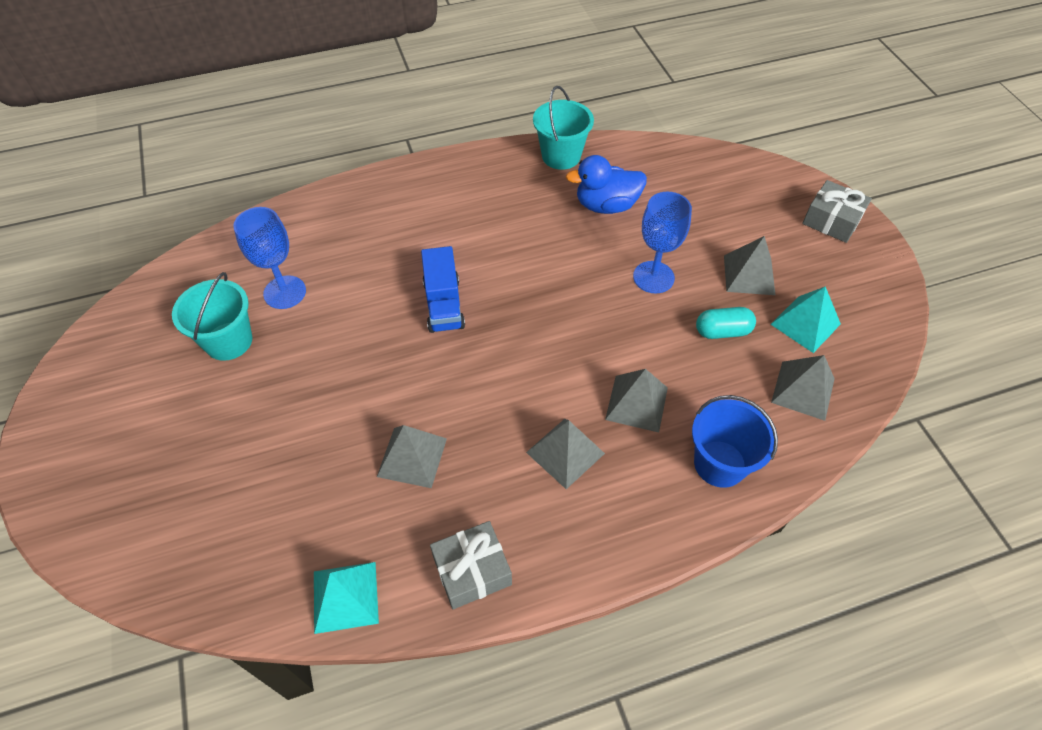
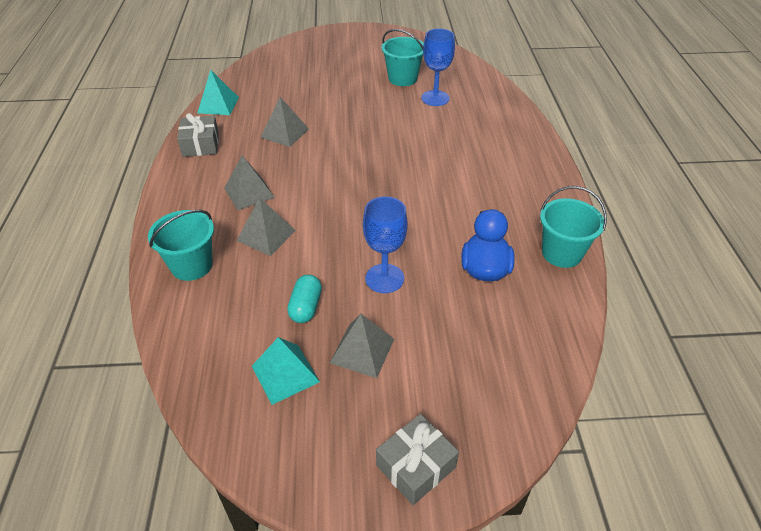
camera: 105 degrees right, 10 degrees down
blue truck [421,246,465,333] -> none
blue bucket [692,395,778,488] -> turquoise bucket [148,210,214,281]
grey pyramid [771,355,835,421] -> none

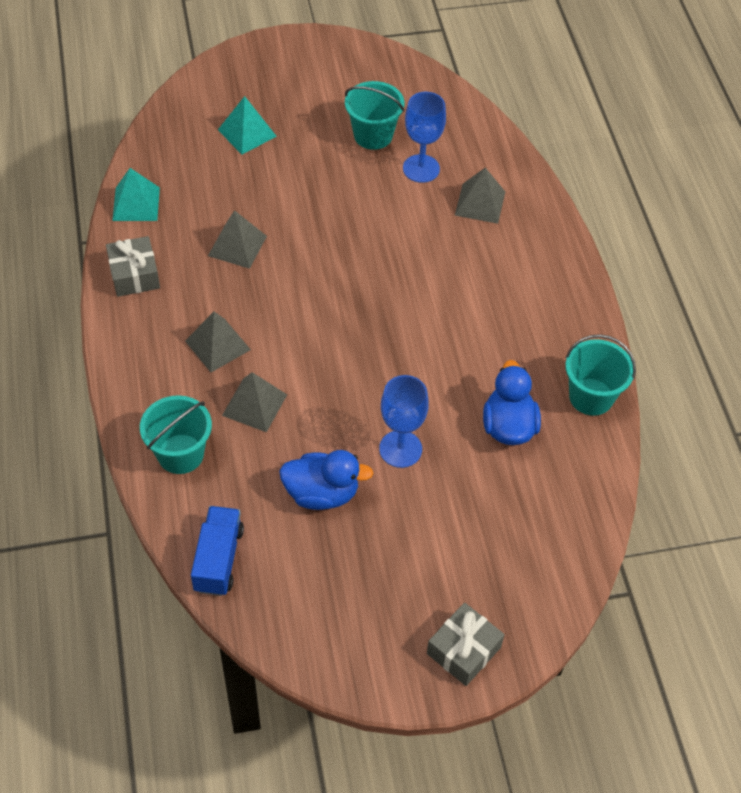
camera: 10 degrees left, 10 degrees up
turquoise pyramid [252,337,320,405] -> turquoise pyramid moved to [218,96,277,154]
turquoise capsule [287,275,322,323] -> blue duck [279,450,374,510]
grey pyramid [330,314,394,378] -> grey pyramid moved to [455,168,505,224]
none -> blue truck [191,506,244,596]

